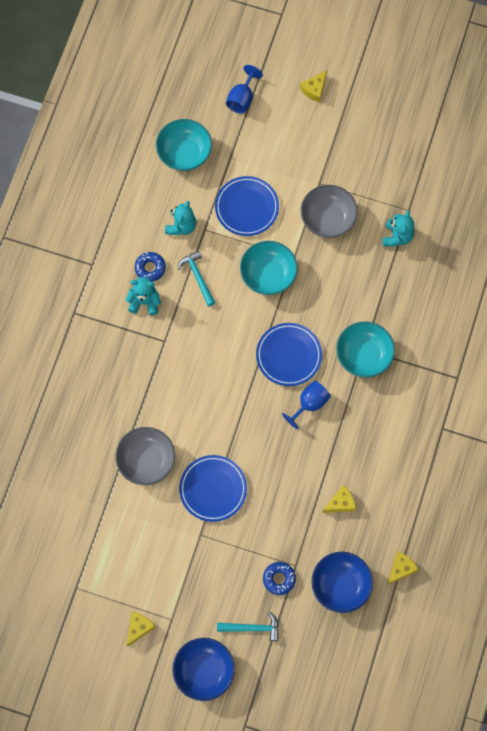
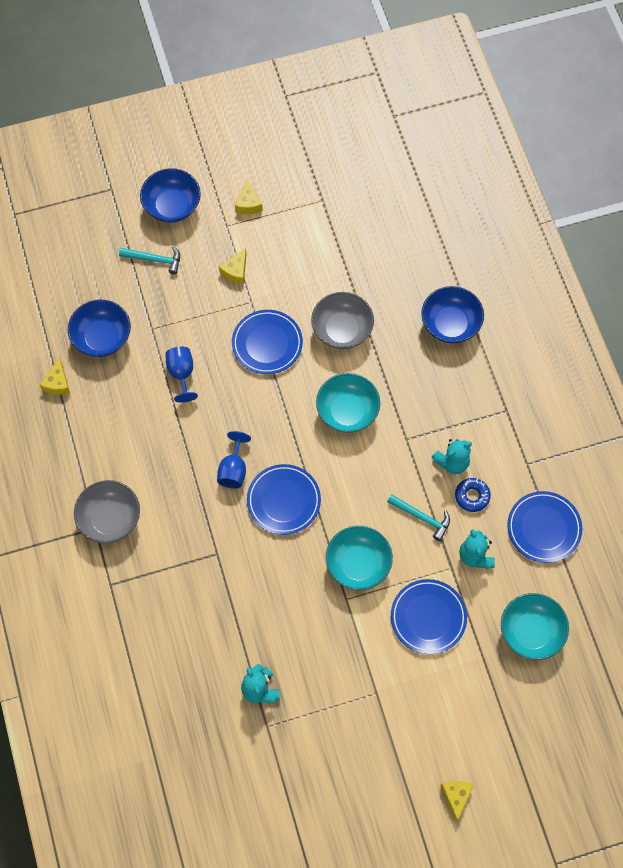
camera: 145 degrees right, 5 degrees down
turquoise hammer [217,611,279,641] -> turquoise hammer turned 135 degrees counterclockwise [119,246,180,274]
blue goblet [226,65,263,113] -> blue goblet moved to [166,347,198,403]
blue donut [263,562,296,595] -> none
grey bowl [301,185,358,238] -> grey bowl moved to [74,480,140,543]
yellow cheese [322,485,356,513] -> yellow cheese moved to [219,248,247,284]
turquoise bowl [336,322,395,378] -> turquoise bowl moved to [316,373,380,433]
none -> blue bowl [421,286,484,343]
none -> blue plate [507,491,582,563]

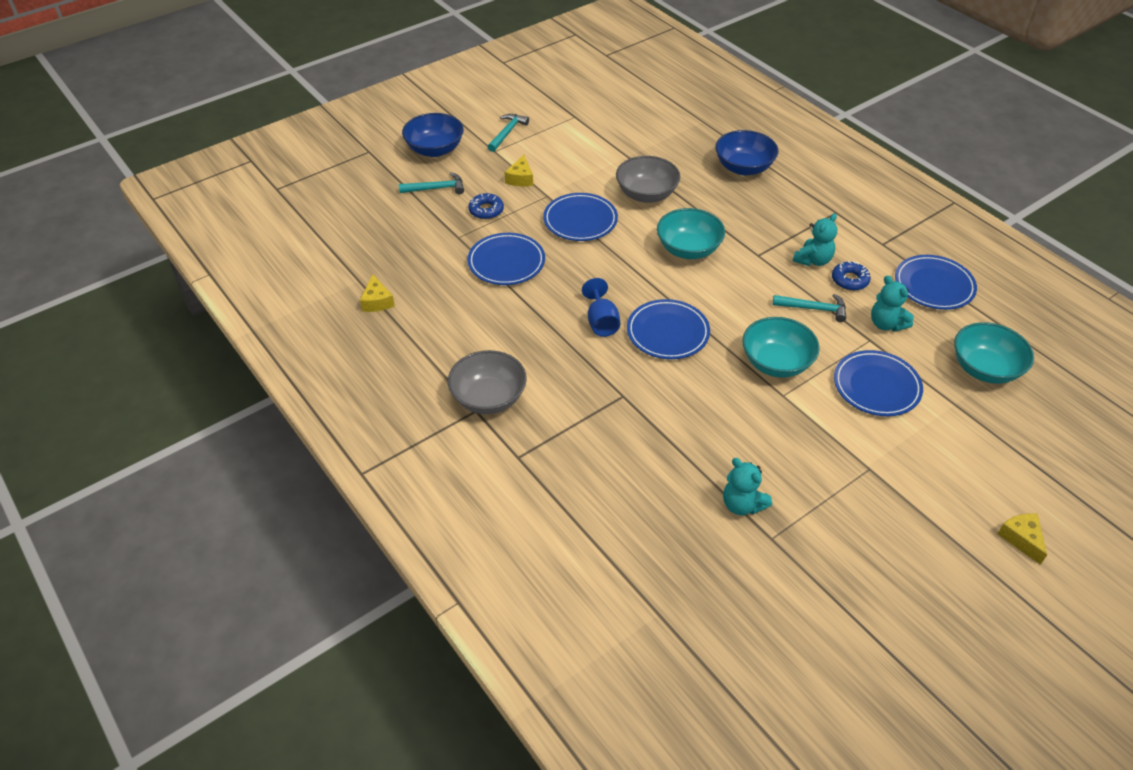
camera: 20 degrees left, 20 degrees down
blue bowl [68,300,131,357] -> none
blue goblet [166,347,198,403] -> blue plate [467,233,545,285]
yellow cheese [235,180,263,214] -> turquoise hammer [488,114,529,152]
none -> blue donut [468,193,504,219]

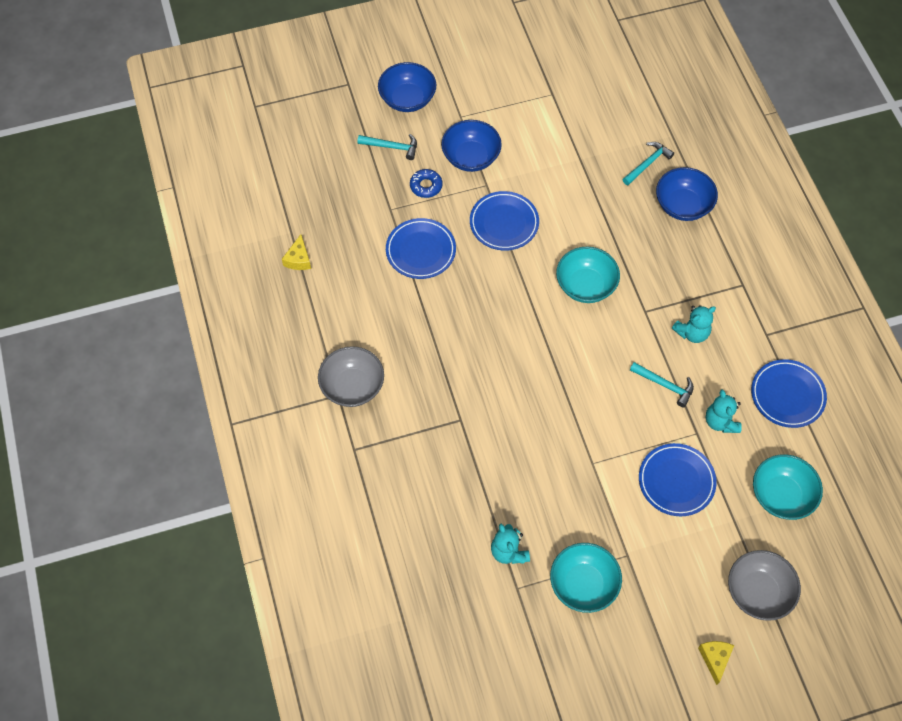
camera: 20 degrees right, 15 degrees up
turquoise hammer [488,114,529,152] -> turquoise hammer moved to [623,142,674,185]
yellow cheese [505,155,533,186] -> blue bowl [441,120,502,172]
blue goblet [582,278,620,337] -> none
grey bowl [616,156,680,203] -> grey bowl moved to [728,550,801,621]
blue plate [627,299,710,359] -> none
turquoise bowl [742,317,820,378] -> turquoise bowl moved to [550,543,622,613]
blue donut [832,260,871,291] -> none

